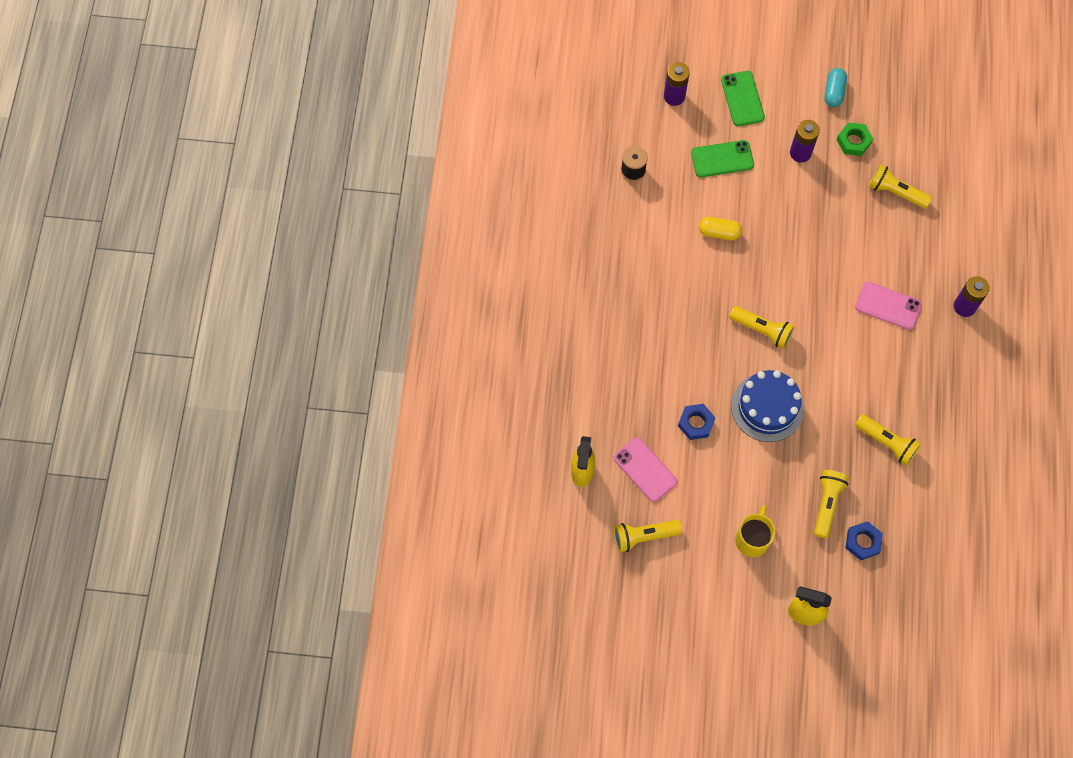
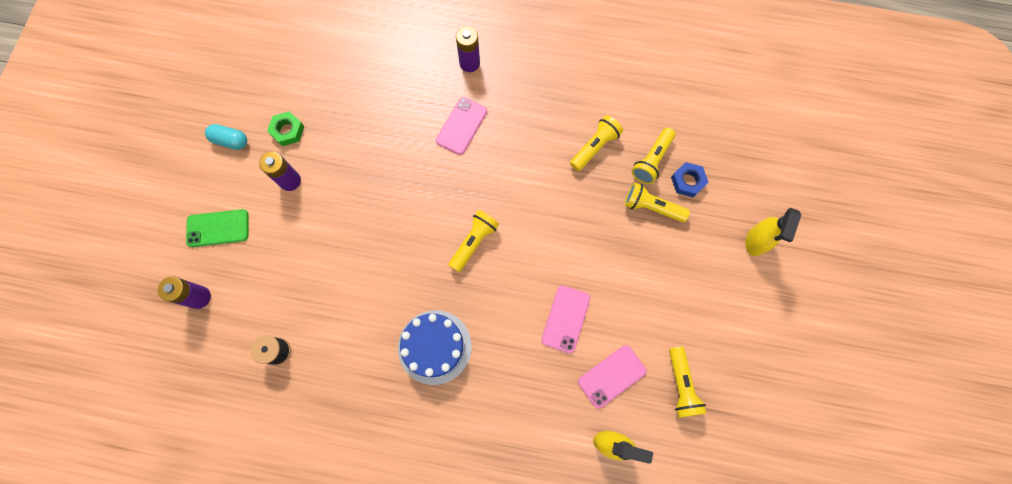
camera: 85 degrees left, 5 degrees up
blue nut [678,404,716,440] -> pink phone [541,285,590,354]
green phone [691,140,754,177] -> none
yellow capsule [699,217,742,240] -> none
blue cake [731,370,804,442] -> blue cake moved to [398,310,472,385]
yellow mug [735,505,776,557] -> none
yellow flashlight [869,164,932,209] -> yellow flashlight moved to [632,128,675,184]

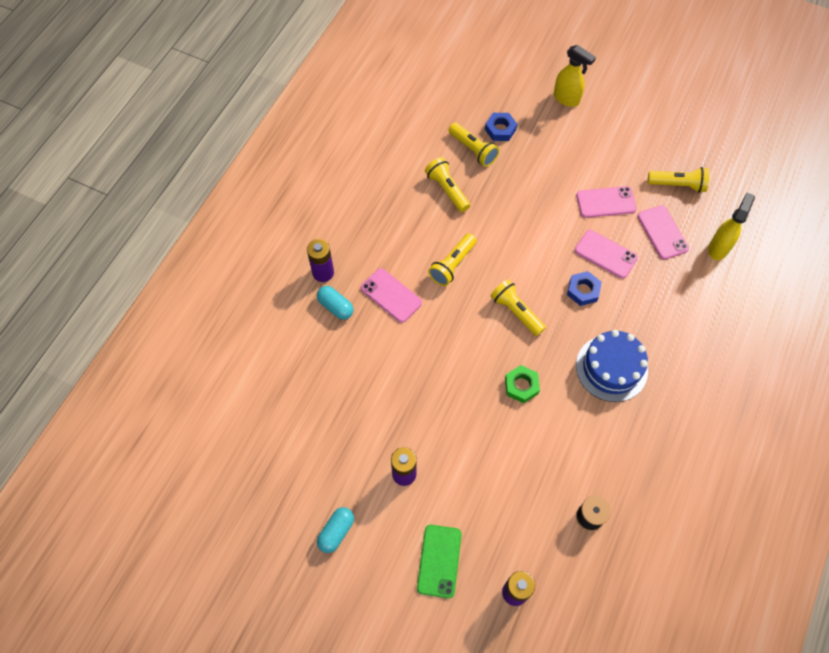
camera: 75 degrees left, 10 degrees down
green nut [267,111,304,146] -> green nut moved to [505,365,540,403]
yellow flashlight [625,182,690,222] -> yellow flashlight moved to [428,234,477,286]
none -> turquoise capsule [317,286,353,320]
none -> blue nut [567,271,602,306]
none -> pink phone [576,186,637,218]

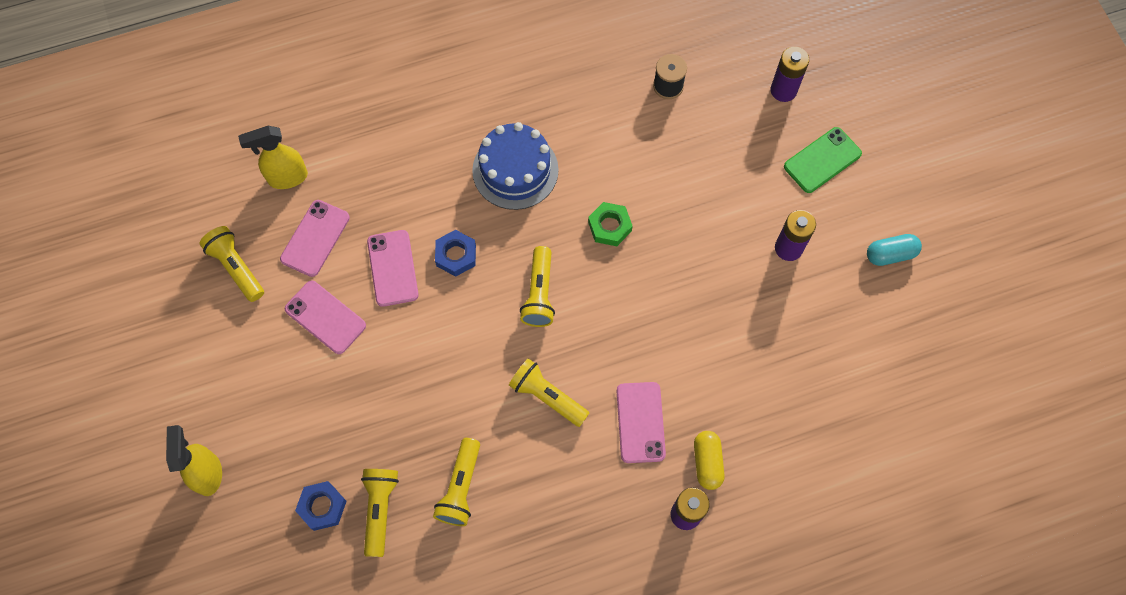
camera: 135 degrees left, 5 degrees up
turquoise capsule [317,286,353,320] -> yellow capsule [694,431,725,490]
yellow flashlight [428,234,477,286] -> yellow flashlight turned 135 degrees counterclockwise [509,358,589,427]

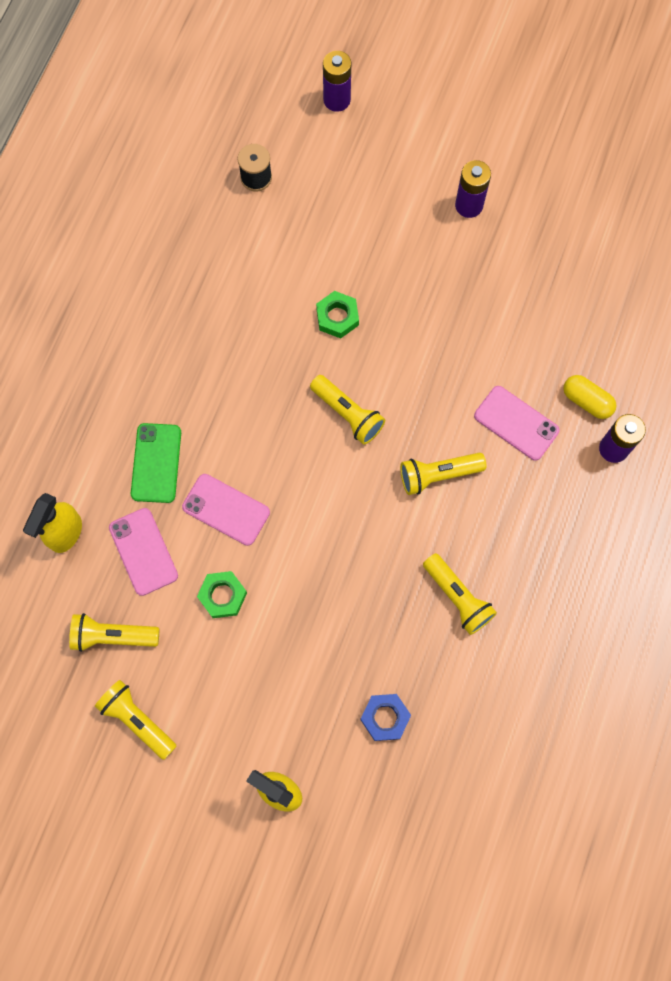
camera: 50 degrees left, 5 degrees up
pink phone [285,281,366,354] -> green nut [197,571,247,618]
yellow flashlight [361,469,399,557] -> yellow flashlight moved to [95,680,177,760]
blue nut [435,230,476,277] -> none
blue cake [472,122,559,210] -> none
green phone [784,127,862,193] -> green phone moved to [131,423,181,503]
turquoise capsule [867,234,922,266] -> none

